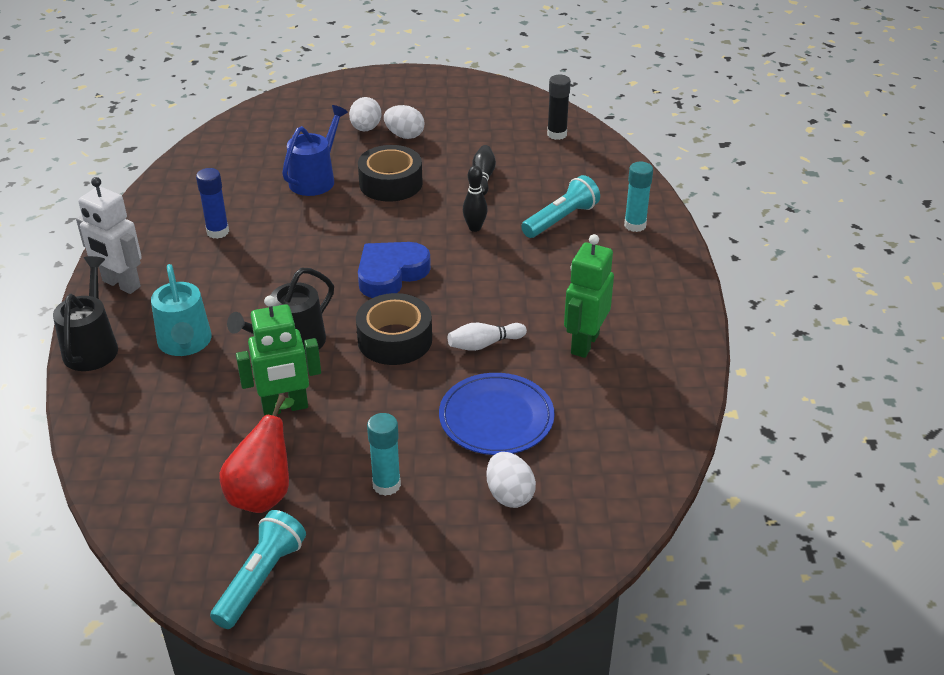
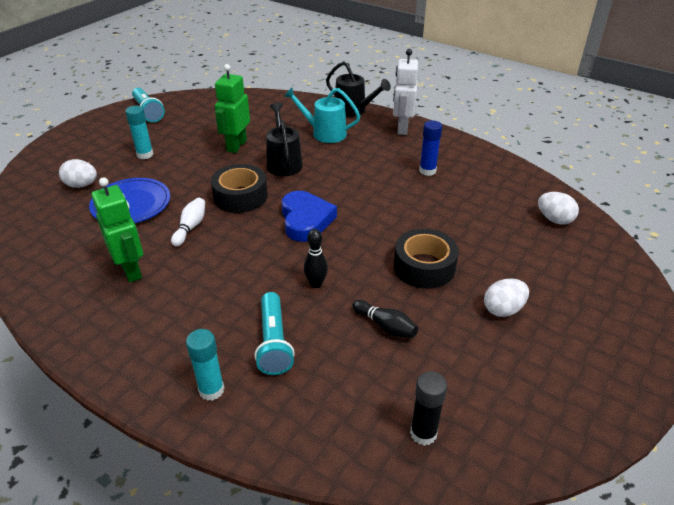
camera: 125 degrees right, 0 degrees up
white robot [76,177,142,294] -> white robot turned 60 degrees counterclockwise [393,49,418,135]
red pear [220,395,294,513] -> none
blue watering can [282,105,348,196] -> none
white egg [349,97,381,131] -> white egg moved to [538,192,579,225]

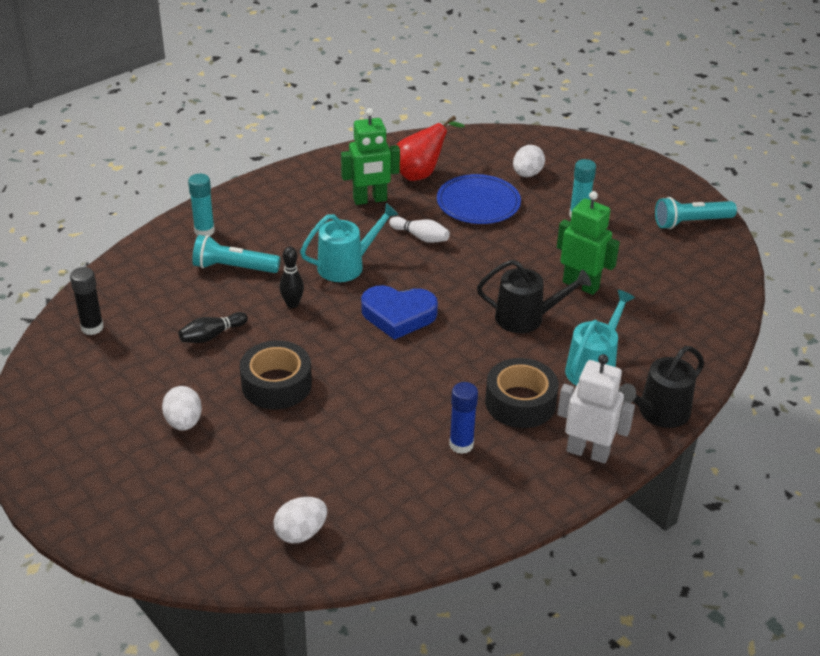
camera: 105 degrees right, 0 degrees up
black tape [211,164,268,213] -> black tape moved to [485,358,559,428]
none -> turquoise watering can [300,203,399,282]
none -> red pear [396,115,465,181]

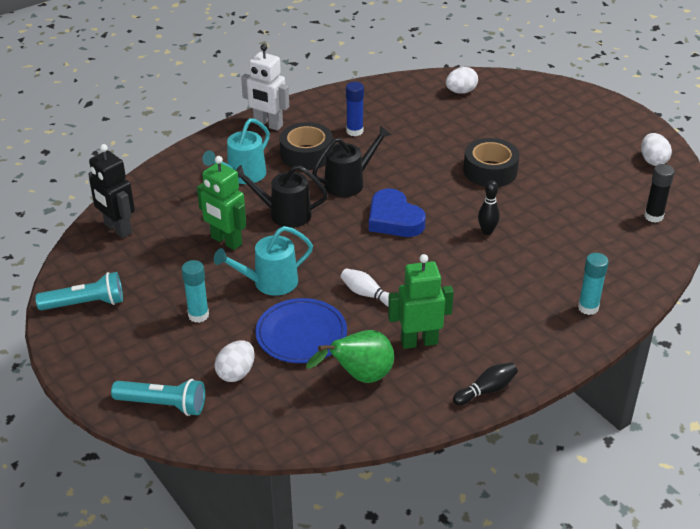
camera: 175 degrees left, 0 degrees up
white egg [162,386,202,431] -> white egg moved to [641,133,672,166]
black bowling pin [178,312,248,343] -> black bowling pin moved to [453,362,518,405]
turquoise flashlight [192,235,280,273] -> turquoise flashlight moved to [111,379,205,416]
turquoise watering can [300,203,399,282] -> turquoise watering can moved to [214,226,313,296]
blue heart [361,285,438,340] -> blue heart turned 135 degrees counterclockwise [369,189,426,237]
red pear [396,115,465,181] -> green pear [306,330,394,383]
black watering can [618,346,704,428] -> black watering can moved to [312,126,391,197]
none -> black robot [88,144,135,238]

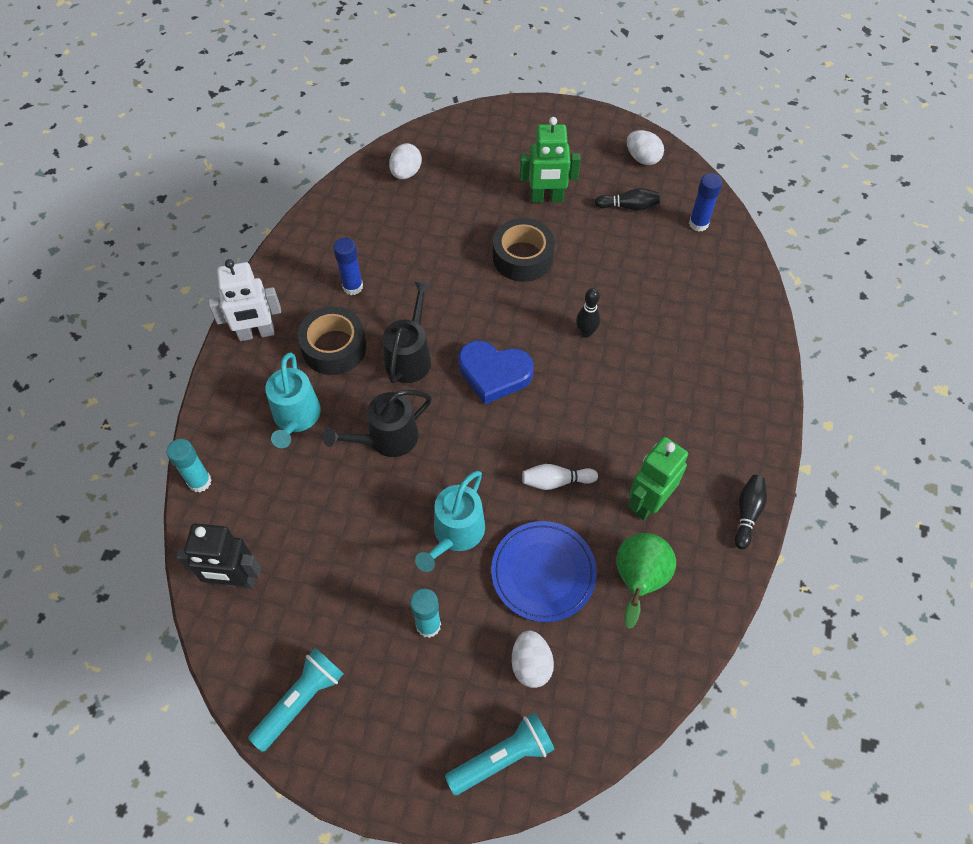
camera: 40 degrees left, 20 degrees up
green robot [197,156,246,250] -> green robot moved to [520,117,581,203]
turquoise glue stick [578,253,609,315] -> turquoise glue stick moved to [166,439,212,492]
black glue stick [644,164,675,223] -> blue glue stick [689,173,722,232]
none -> black bowling pin [595,188,660,211]

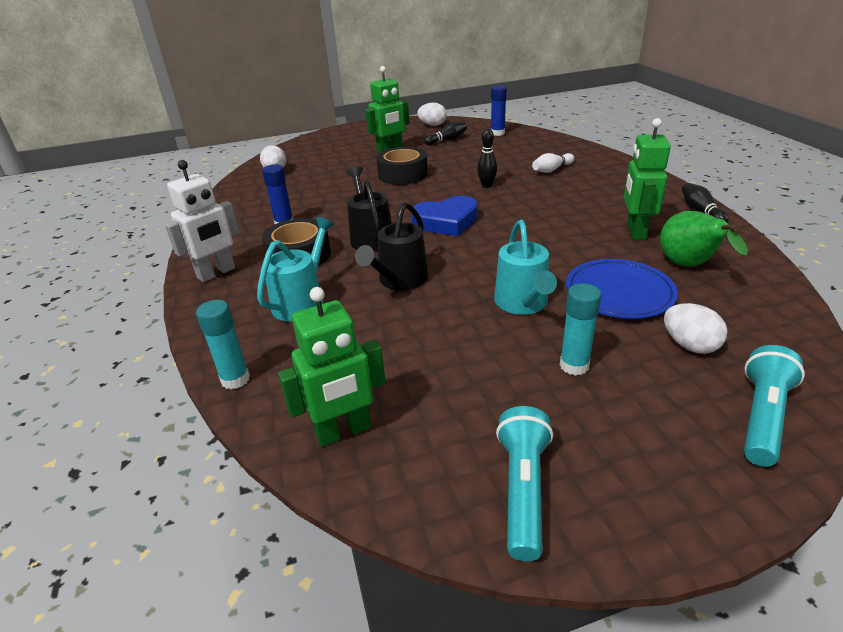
camera: 30 degrees left, 25 degrees down
black robot [176,523,262,589] -> green robot [278,287,385,447]
turquoise watering can [265,352,321,448] -> turquoise watering can turned 120 degrees counterclockwise [257,217,334,322]
white bowling pin [522,464,598,490] -> white bowling pin moved to [532,153,574,173]

